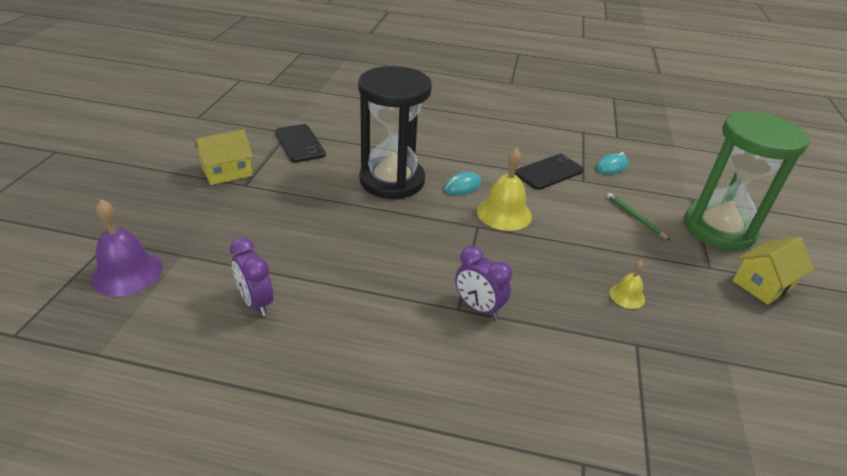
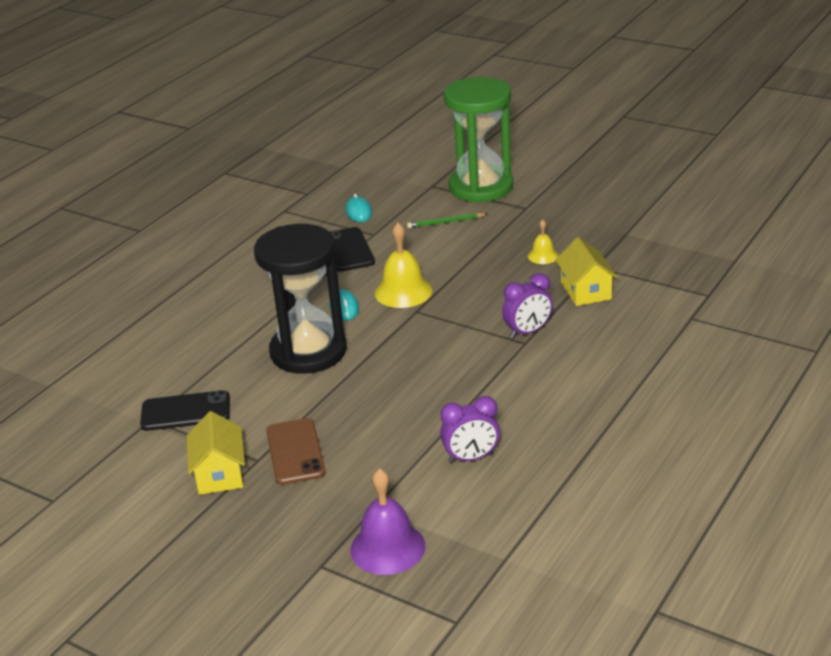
camera: 65 degrees left, 5 degrees down
yellow house [733,237,814,305] -> yellow house moved to [556,237,618,306]
none -> brown phone [266,418,325,485]

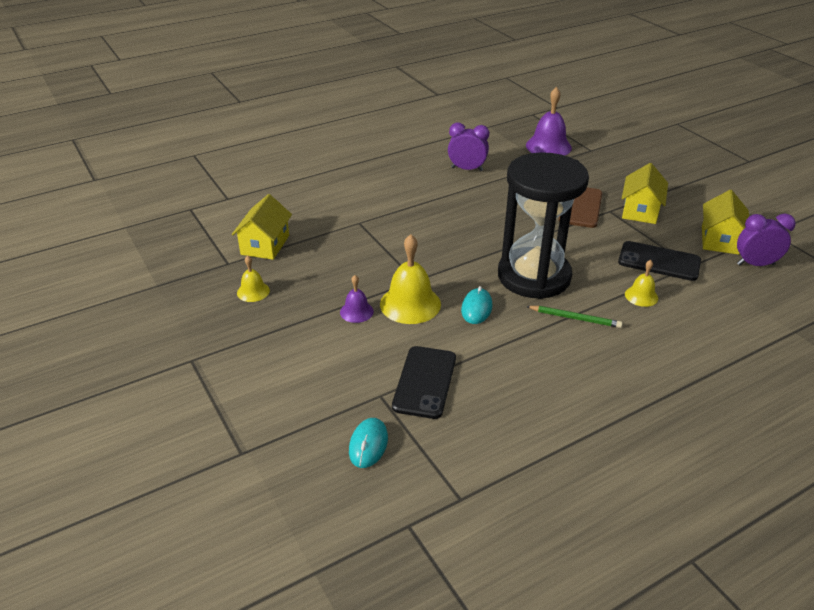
camera: 155 degrees left, 5 degrees up
green pencil [407,213,487,228] -> green pencil moved to [526,306,623,328]
green hourglass [444,77,513,203] -> none
purple clock [502,273,553,339] -> purple clock moved to [737,214,796,266]
none -> purple bell [340,275,374,323]
none -> yellow bell [625,260,658,307]
none -> yellow house [702,190,749,255]

